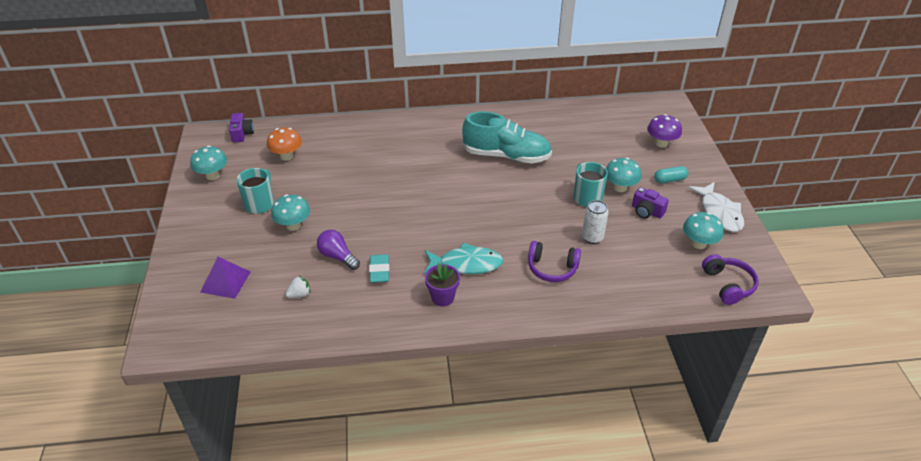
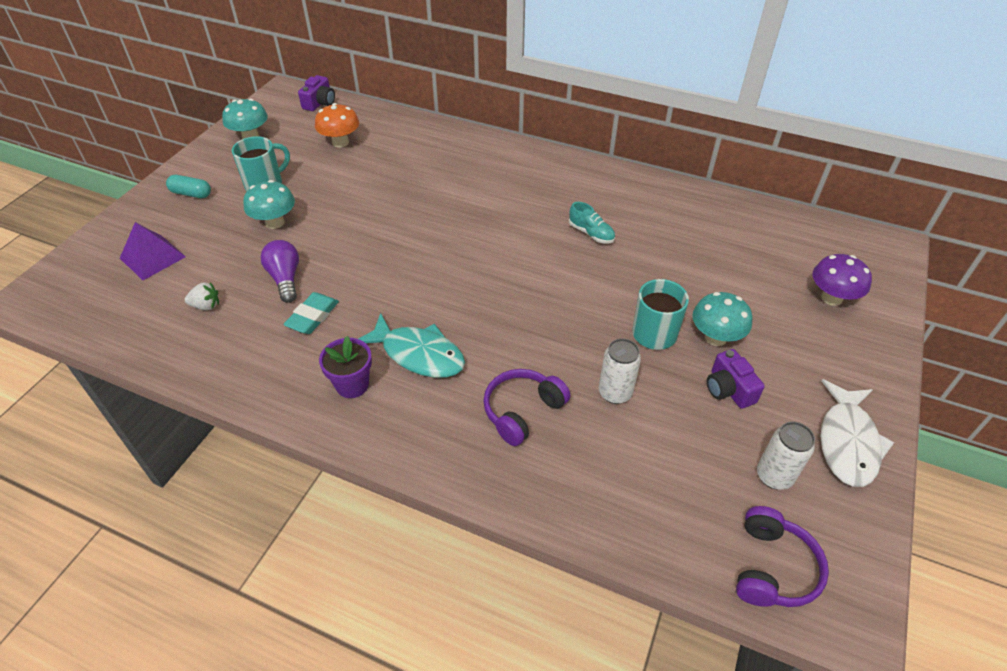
camera: 30 degrees right, 5 degrees up
turquoise shoe [462,111,552,163] -> turquoise shoe [569,202,615,243], size x0.42
purple headphones [528,241,581,282] -> purple headphones turned 90 degrees clockwise [483,369,571,446]
turquoise capsule [654,166,688,183] -> turquoise capsule moved to [166,175,211,198]
turquoise mushroom [683,212,724,249] -> white can [757,422,815,490]

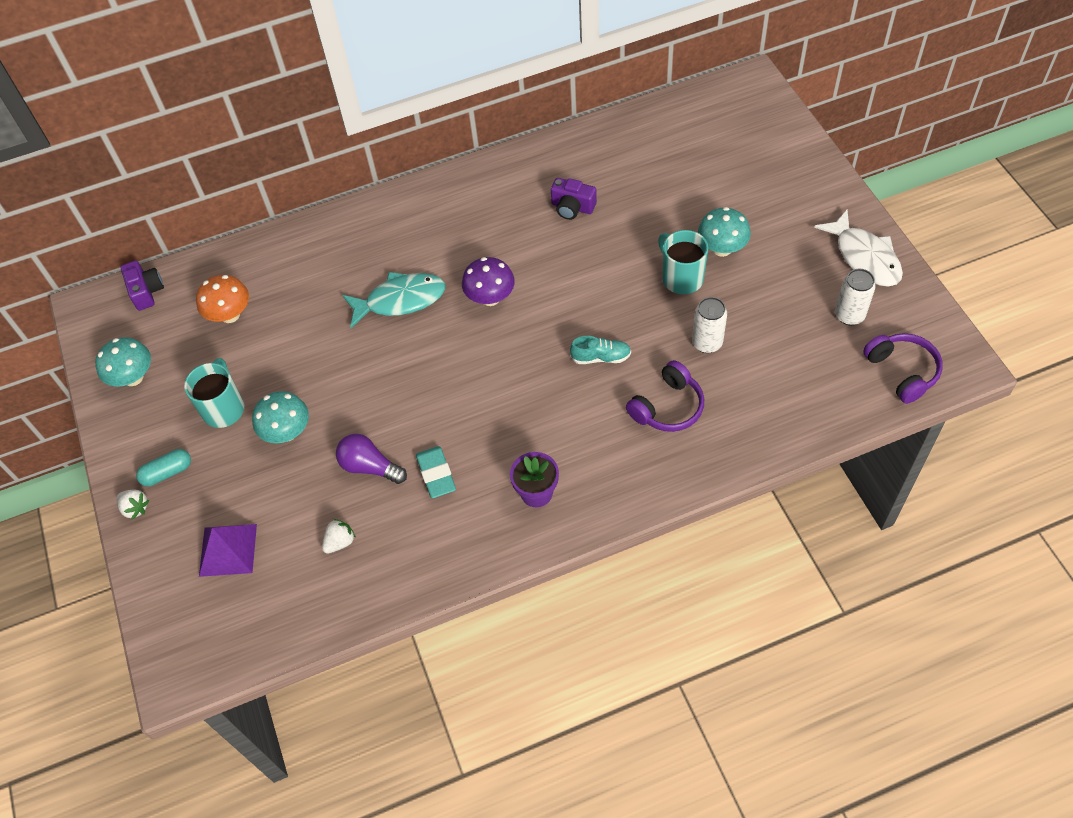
camera: 40 degrees left, 10 degrees up
turquoise fish [358,313,465,378] -> turquoise fish moved to [342,272,445,328]
purple headphones [483,369,571,446] -> purple headphones turned 135 degrees counterclockwise [626,360,704,432]
turquoise shoe [569,202,615,243] -> turquoise shoe moved to [570,336,631,364]
purple camera [707,349,765,409] -> purple camera moved to [551,178,597,220]
purple mushroom [812,254,872,306] -> purple mushroom moved to [462,257,515,306]
none -> white strawberry [116,489,150,520]

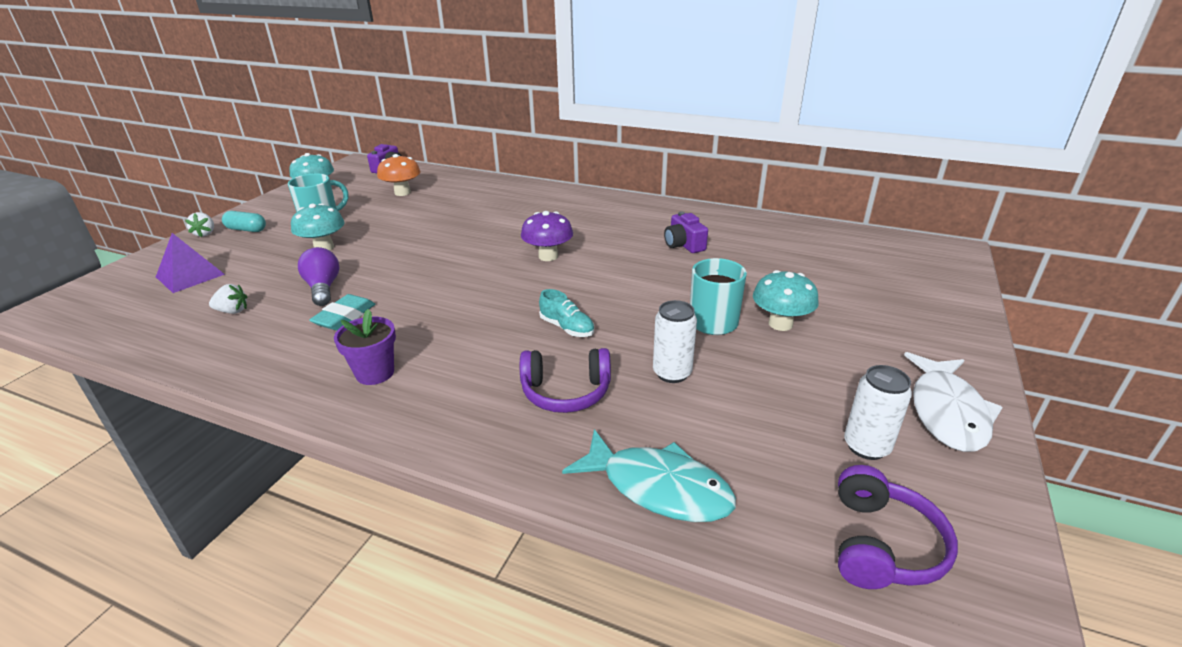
camera: 40 degrees right, 25 degrees down
turquoise fish [342,272,445,328] -> turquoise fish moved to [562,429,736,522]

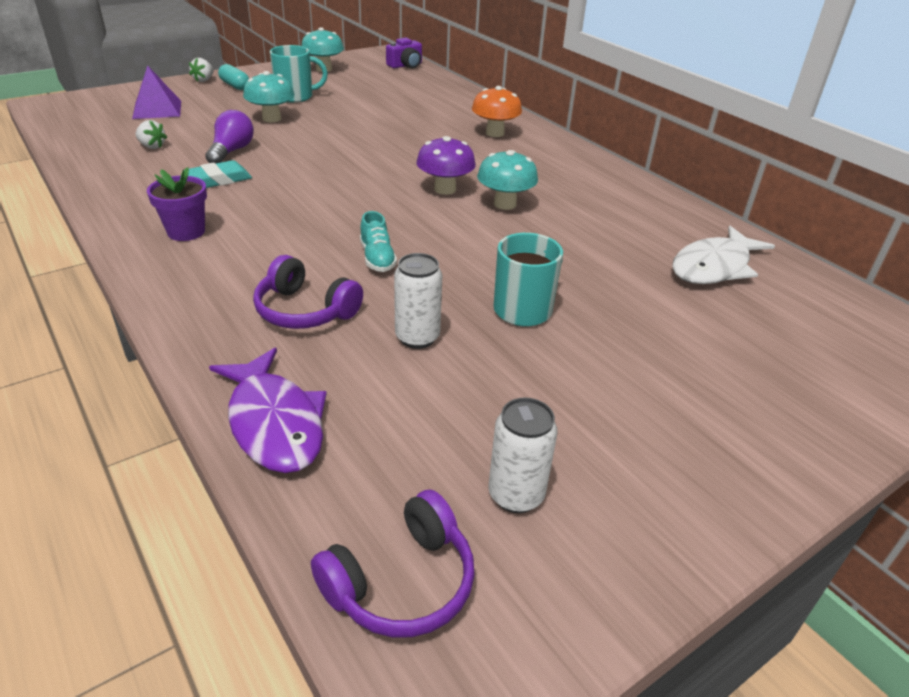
camera: 30 degrees right, 5 degrees up
orange mushroom [377,154,421,196] -> orange mushroom moved to [472,86,522,137]
turquoise fish [562,429,736,522] -> purple fish [209,348,327,473]
purple camera [664,211,708,253] -> none
turquoise mushroom [753,270,819,331] -> turquoise mushroom moved to [477,150,538,210]
white fish [904,352,1003,452] -> white fish moved to [672,226,775,284]

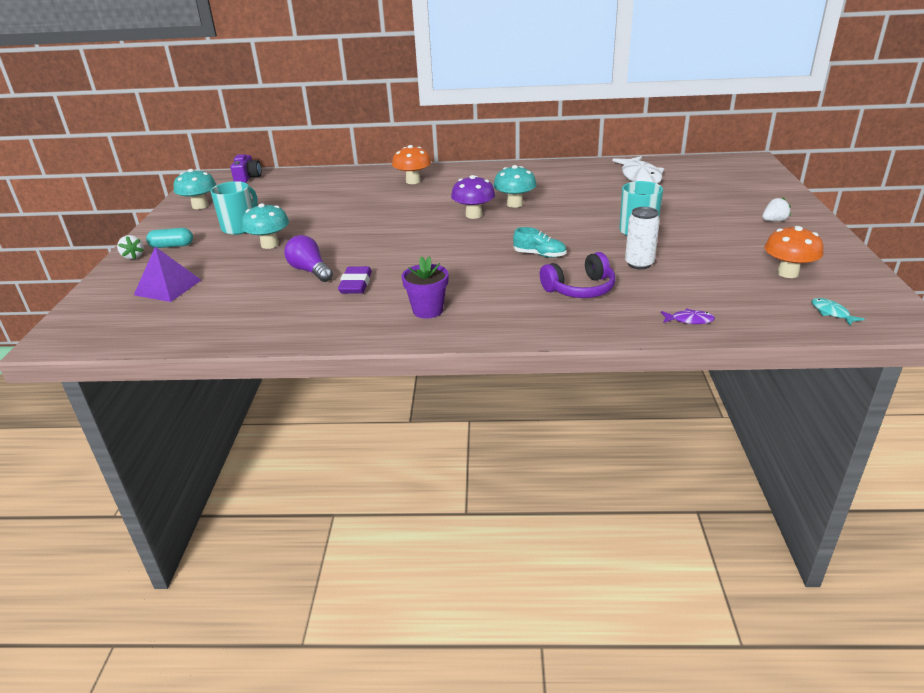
camera: 50 degrees left, 5 degrees down
white strawberry [136,120,168,149] -> white strawberry moved to [762,198,791,222]
turquoise eraser [188,160,252,188] -> purple eraser [338,266,372,294]
purple fish [209,348,327,473] -> purple fish [661,308,715,324], size x0.44
purple headphones [311,490,475,637] -> turquoise fish [812,298,865,326]
white can [488,398,558,513] -> orange mushroom [764,226,824,278]

